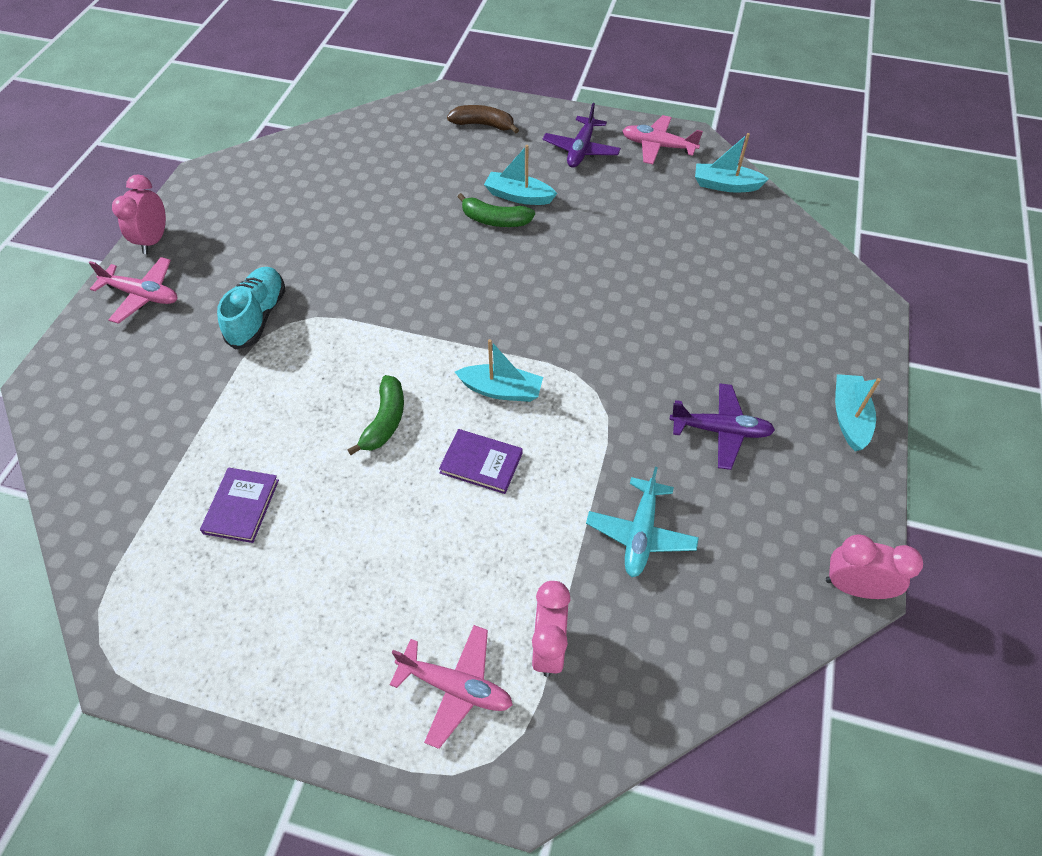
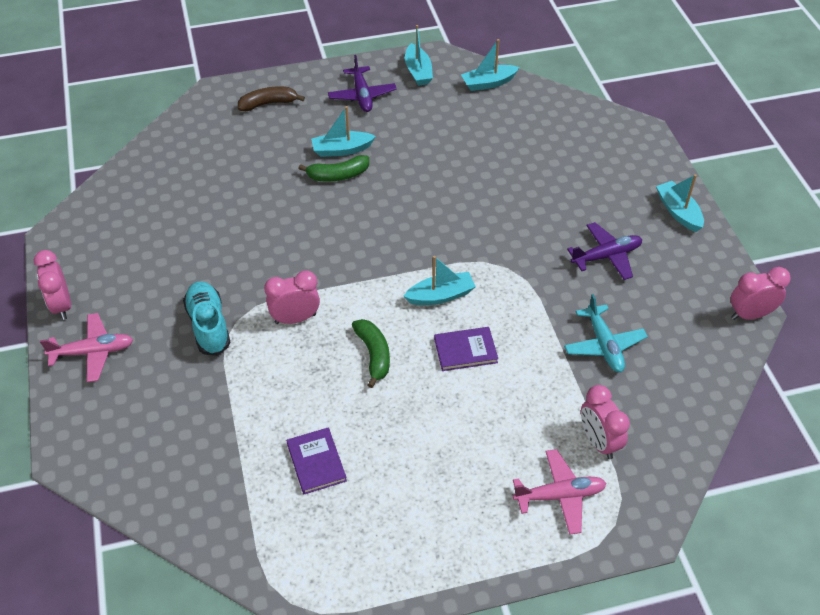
camera: 30 degrees left, 5 degrees down
pink plane [622,115,703,164] -> turquoise boat [405,25,433,86]
none -> pink clock [264,270,320,324]

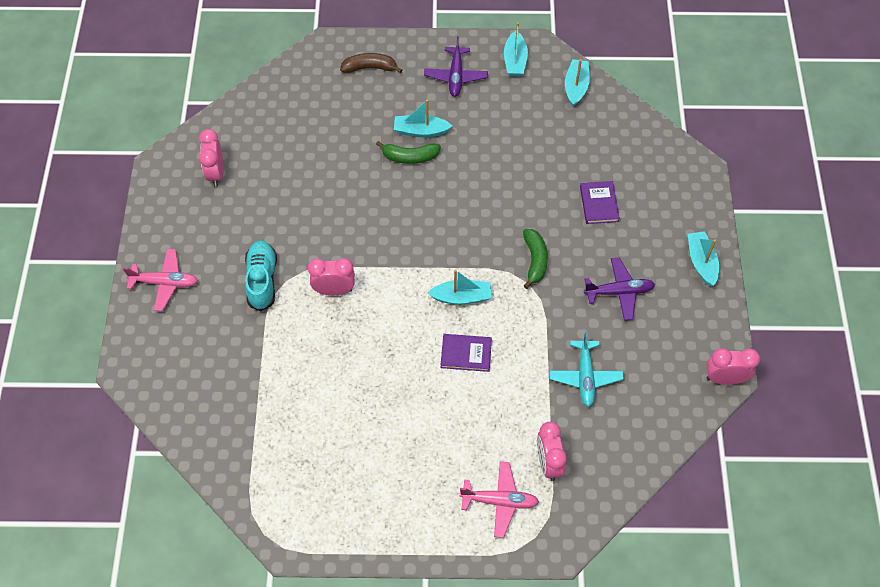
camera: 15 degrees right, 10 degrees up
pink clock [34,250,71,320] -> pink clock moved to [199,129,223,187]
purple book [287,427,347,494] -> purple book moved to [580,181,620,224]
green banana [352,319,390,388] -> green banana moved to [523,229,548,289]
turquoise boat [461,39,520,91] -> turquoise boat turned 105 degrees clockwise [565,59,590,107]

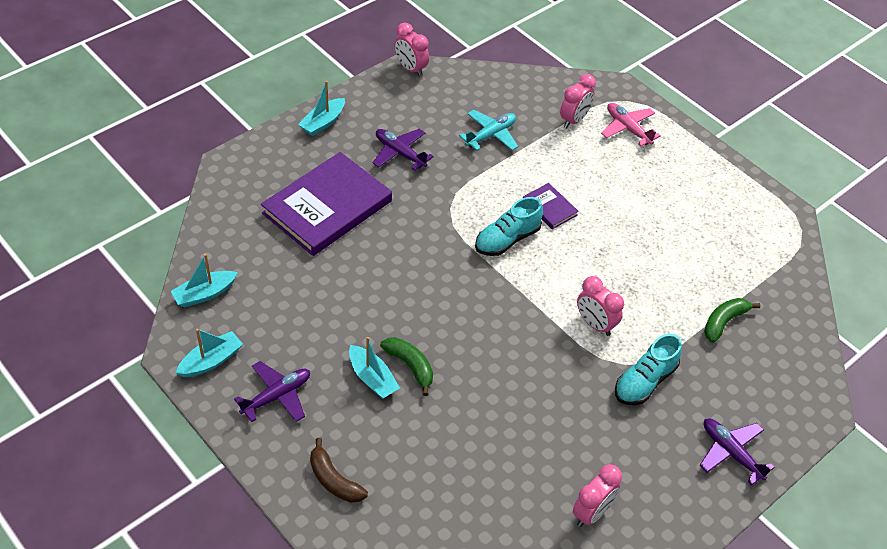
camera: 135 degrees left, 10 degrees down
pink plane [123,249,198,311] -> purple plane [699,418,775,485]
turquoise boat [428,270,492,305] -> turquoise shoe [475,197,543,256]
green banana [523,229,548,289] -> green banana moved to [704,298,760,343]
purple book [580,181,620,224] -> purple book [261,152,392,256], size x2.24

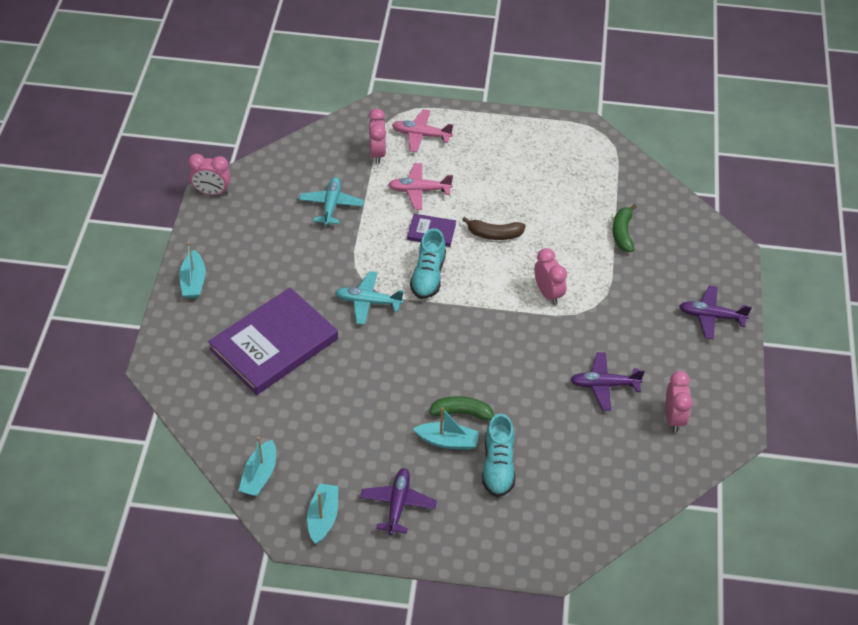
camera: 40 degrees left, 0 degrees up
purple book [261,152,392,256] -> purple book turned 45 degrees clockwise [208,288,338,395]
brown banana [310,438,368,503] -> brown banana moved to [462,217,526,240]
purple plane [373,129,434,171] -> purple plane moved to [570,352,645,411]
pink clock [577,276,624,336] -> pink clock turned 120 degrees counterclockwise [534,248,567,305]
turquoise shoe [615,333,682,405] -> turquoise shoe moved to [482,414,516,497]
none -> turquoise plane [335,271,404,325]
none -> pink plane [388,163,453,210]

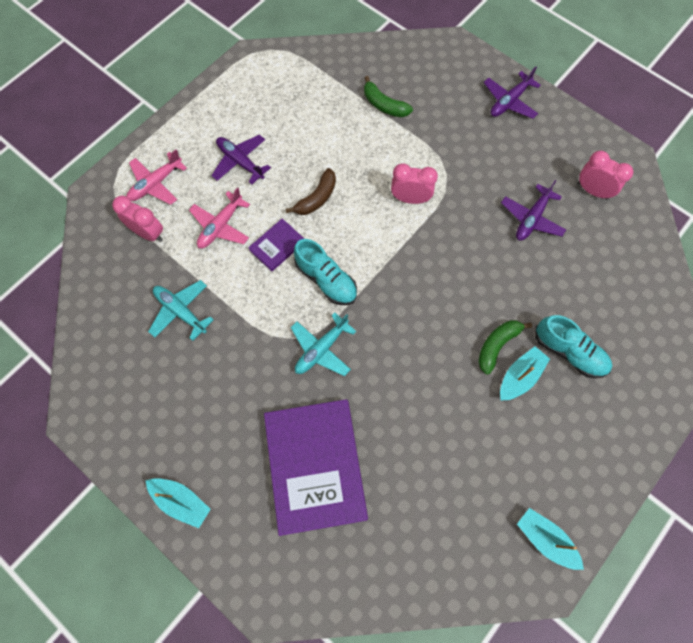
camera: 55 degrees left, 20 degrees up
pink clock [188,154,231,195] -> none
turquoise boat [239,437,276,496] -> none
purple plane [360,468,437,535] -> purple plane moved to [211,135,271,185]

